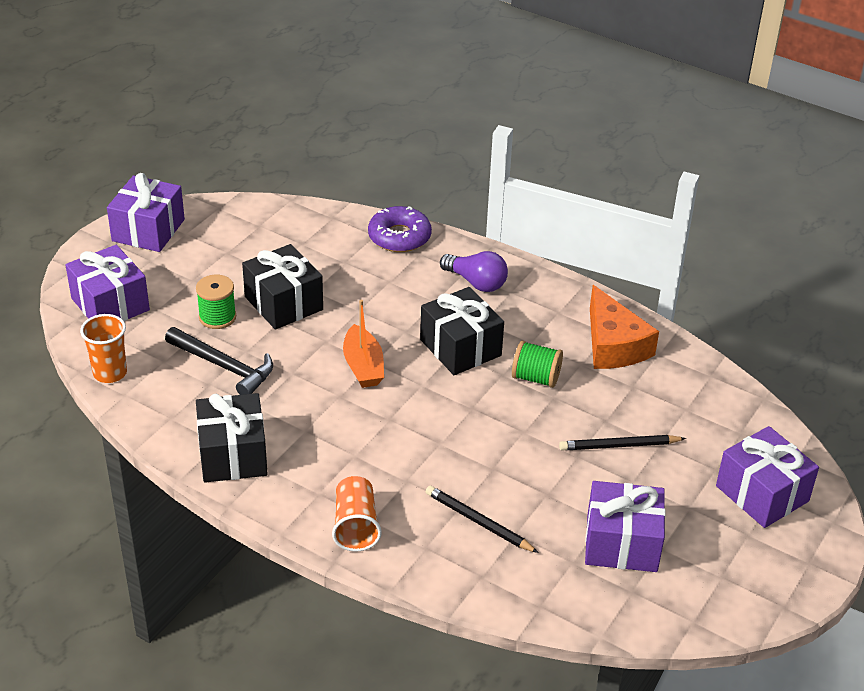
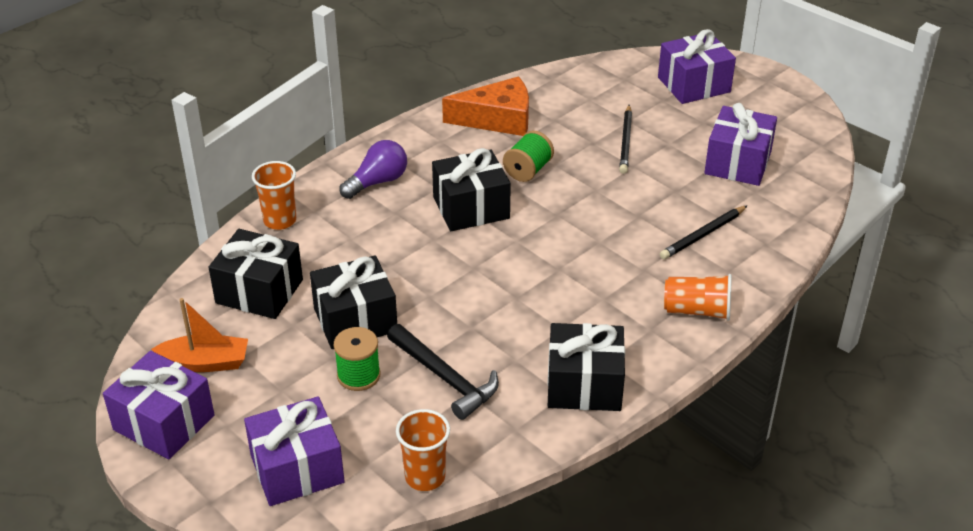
camera: 75 degrees left, 0 degrees up
black hammer [165,327,273,395] -> black hammer turned 90 degrees clockwise [387,324,499,420]
orange boat [343,300,384,388] -> orange boat moved to [151,298,248,372]
purple donut [368,206,432,252] -> orange cup [252,161,296,230]
none -> black gift [209,229,303,319]

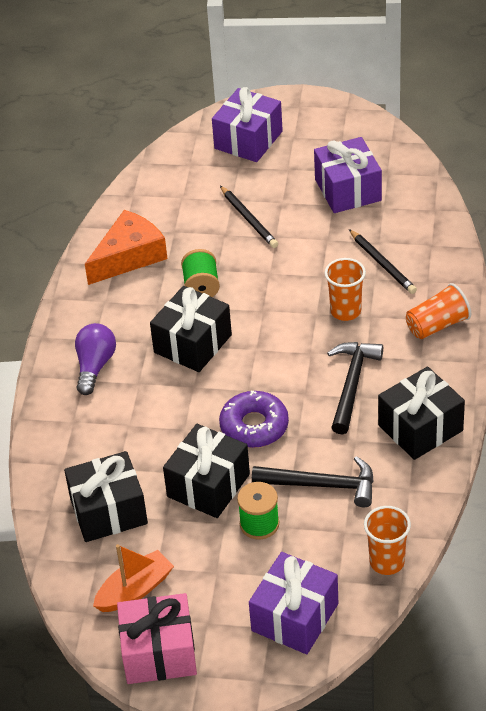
camera: 35 degrees left, 5 degrees up
purple gift [103,351,215,459] -> pink gift [117,593,197,684]
orange cup [252,161,296,230] -> orange cup moved to [325,258,366,321]
black pencil [660,205,748,259] -> black pencil turned 45 degrees counterclockwise [349,229,417,294]
none -> purple donut [219,390,289,448]
none -> black hammer [327,342,383,434]

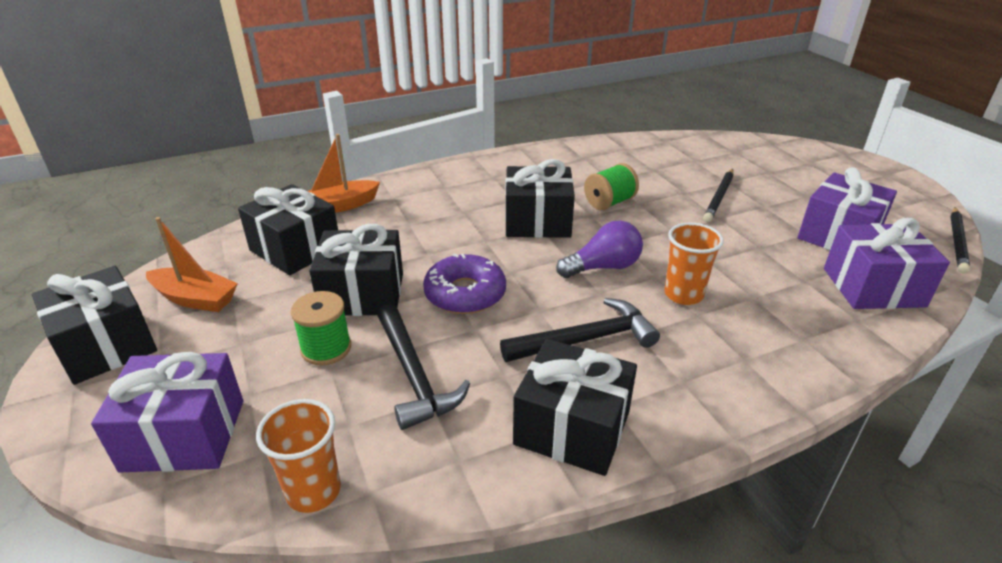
camera: 55 degrees right, 10 degrees down
purple light bulb [75,323,116,395] -> purple light bulb moved to [556,221,643,278]
orange cheese [85,210,167,285] -> none
pink gift [117,593,197,684] -> black gift [32,266,157,385]
purple gift [212,87,283,162] -> purple gift moved to [824,218,950,309]
black pencil [349,229,417,294] -> black pencil moved to [950,207,970,274]
orange cup [406,283,471,339] -> none
none -> orange boat [308,134,380,213]

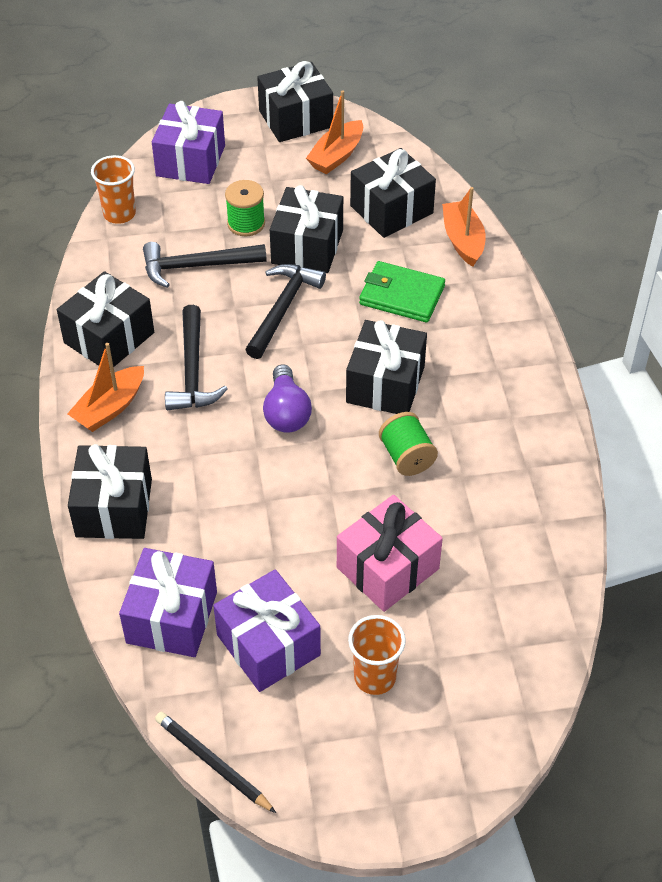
camera: 105 degrees right, 15 degrees up
purple donut [423,253,506,314] -> black hammer [245,264,326,359]
orange cup [664,222,724,305] -> orange cup moved to [348,615,406,695]
black pencil [703,169,734,222] -> pink gift [337,495,443,612]
none -> orange boat [67,343,144,432]
none -> black gift [68,444,152,539]
none -> green wallet [359,261,445,323]

